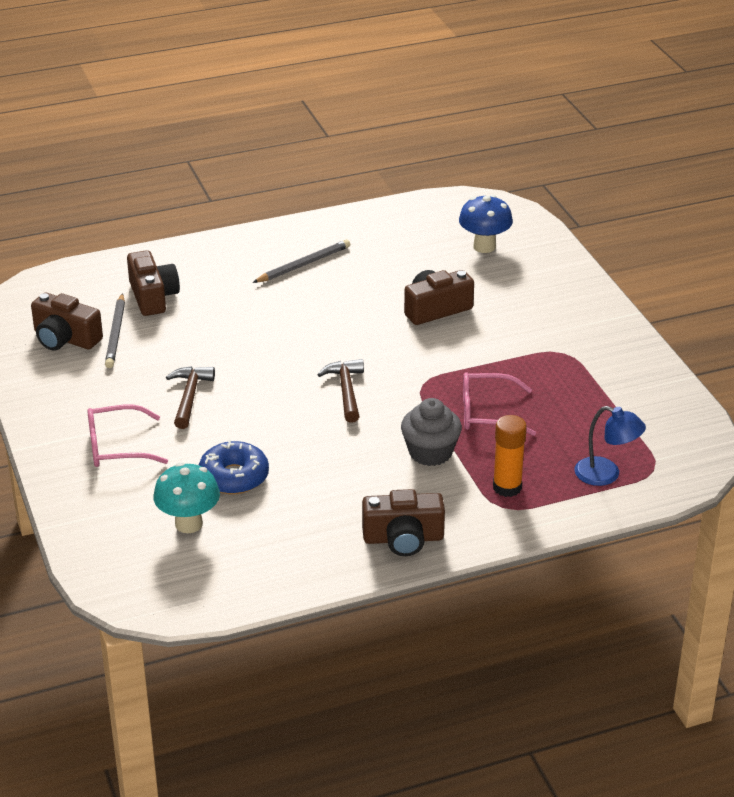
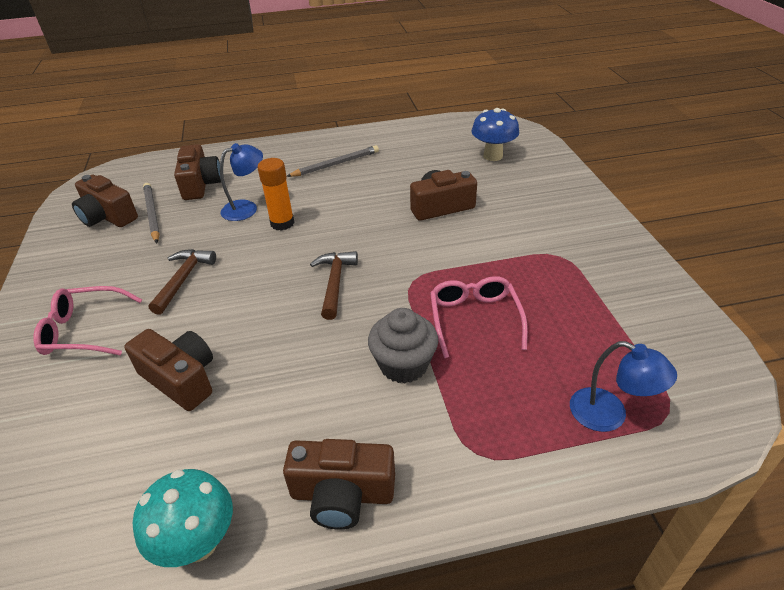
camera: 10 degrees right, 5 degrees up
grey pencil [105,293,125,368] -> grey pencil turned 150 degrees clockwise [143,183,160,243]
turquoise mushroom [153,463,220,533] -> turquoise mushroom moved to [133,469,233,567]
blue donut [199,440,269,494] -> brown camera [124,329,213,411]
pink glasses [463,372,536,436] -> pink glasses turned 75 degrees clockwise [430,276,528,358]
orange glue stick [493,415,527,497] -> orange glue stick moved to [258,158,294,231]
none -> blue lamp [220,143,263,221]

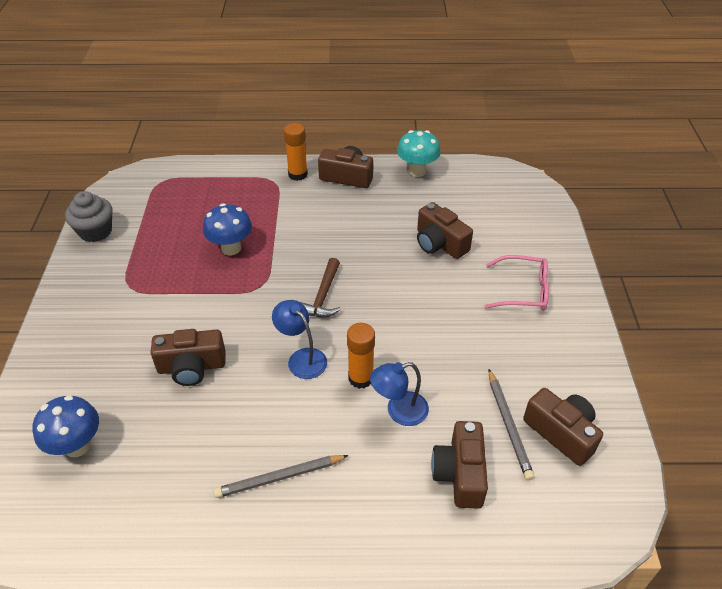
camera: 170 degrees left, 5 degrees up
brown hammer [149,249,216,315] -> none
grey cupcake [368,308,438,383] -> grey cupcake moved to [65,191,113,242]
pink glasses [430,276,528,358] -> blue mushroom [203,203,252,255]
blue lamp [570,341,677,432] -> blue lamp moved to [272,300,327,379]
none -> orange glue stick [284,123,308,181]

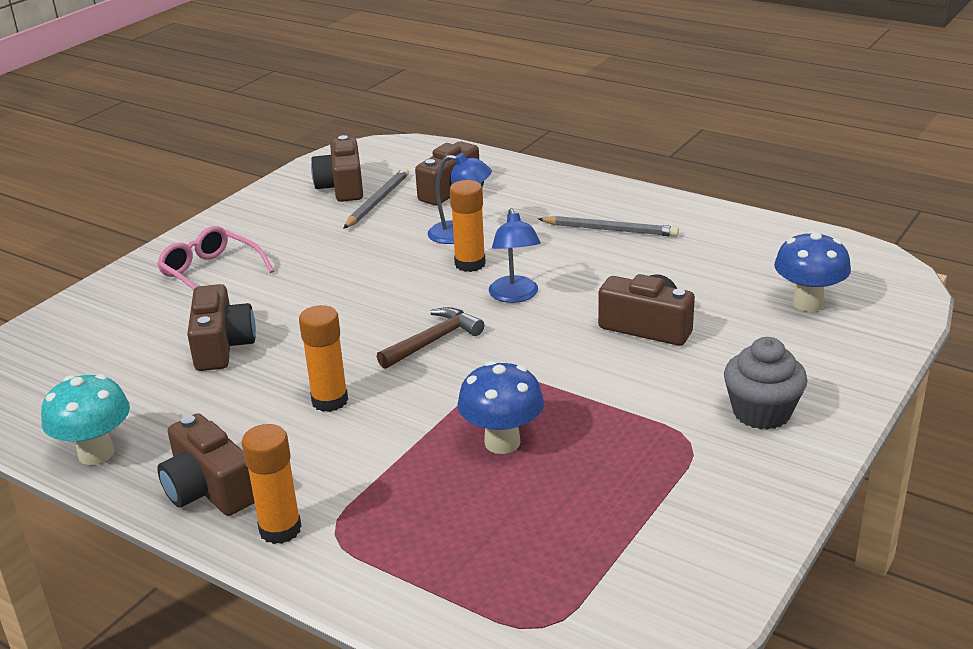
camera: 145 degrees left, 15 degrees down
grey cupcake [65,191,113,242] -> grey cupcake moved to [724,337,808,430]
none -> orange glue stick [299,305,348,412]

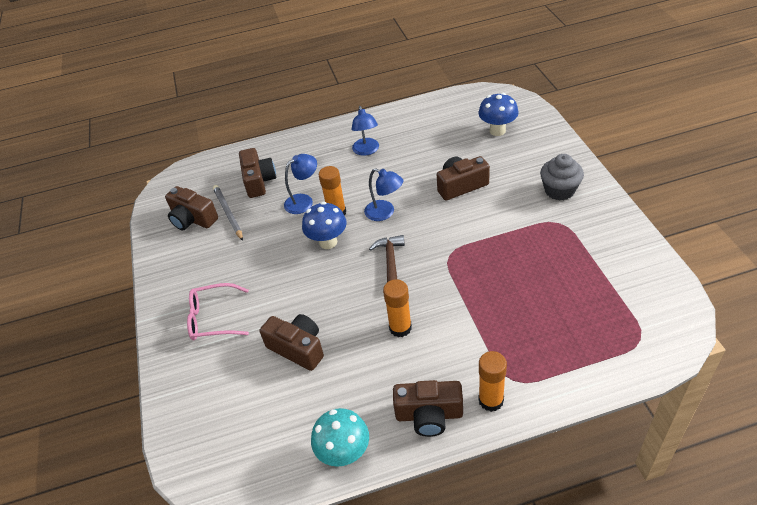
camera: 45 degrees left, 15 degrees up
blue mushroom [457,361,544,454] -> blue mushroom moved to [302,202,347,249]
grey pencil [538,216,679,237] -> blue lamp [352,106,379,156]

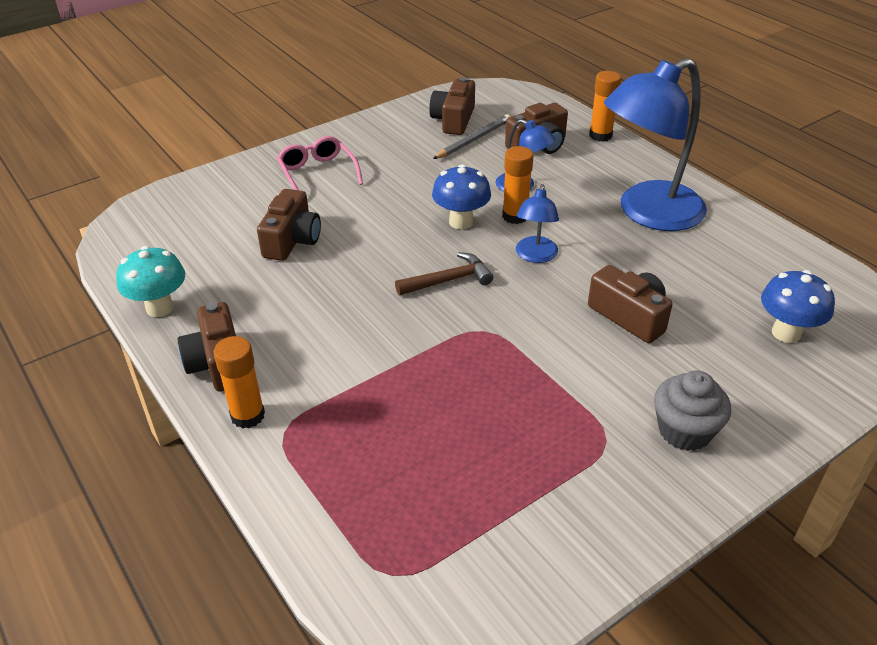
camera: 65 degrees right, 5 degrees down
blue lamp [352,106,379,156] -> blue lamp [604,58,707,231], size x2.11
orange glue stick [383,279,412,337] -> orange glue stick moved to [589,71,621,142]

